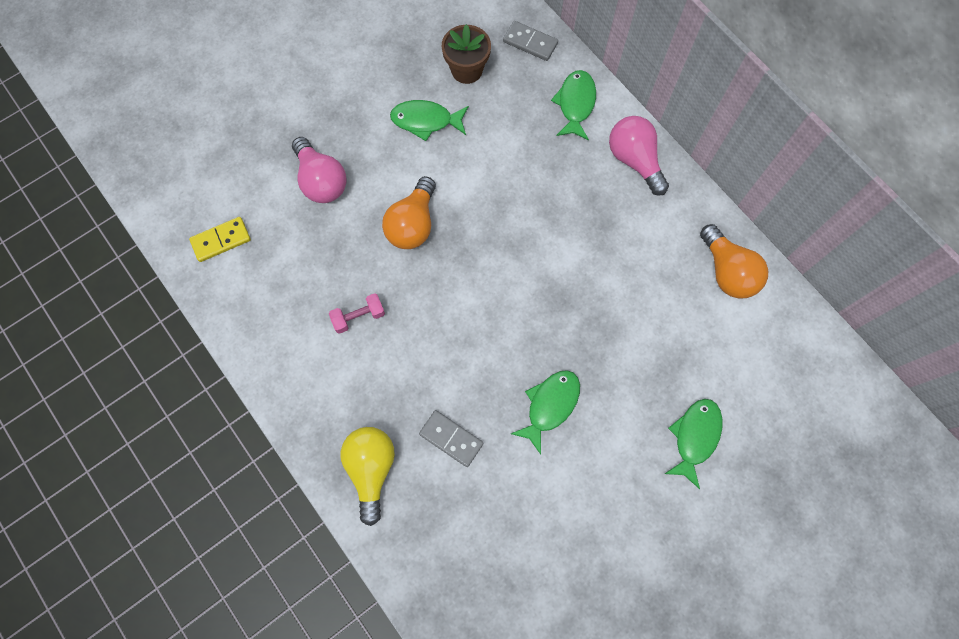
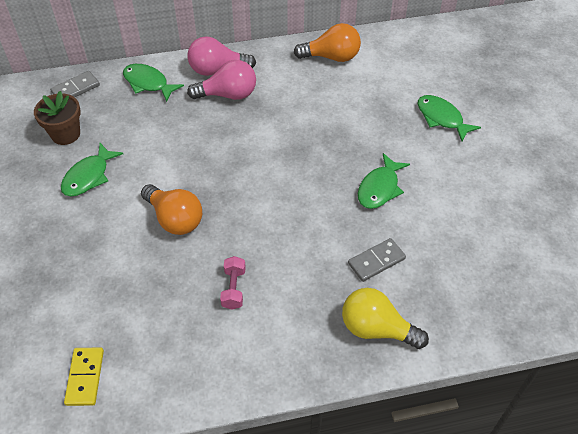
camera: 65 degrees left, 20 degrees down
pink light bulb [292,137,347,203] -> pink light bulb moved to [187,60,256,100]
green fish [511,370,580,454] -> green fish turned 120 degrees counterclockwise [358,153,410,209]

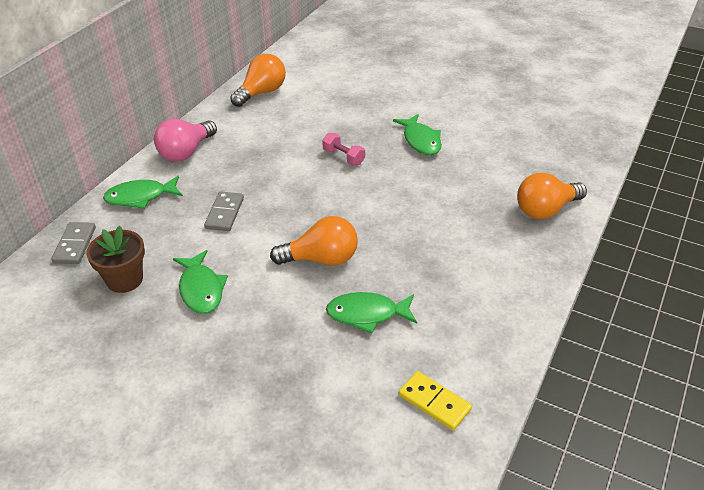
camera: 50 degrees left, 10 degrees down
pink light bulb [187,60,256,100] -> none
pink dumbbell [220,256,246,310] -> pink dumbbell moved to [322,133,365,165]
yellow light bulb [342,288,429,349] -> orange light bulb [517,173,587,219]
grey domino [348,238,406,282] -> grey domino moved to [204,191,244,231]
green fish [418,95,481,142] -> green fish moved to [326,292,417,333]

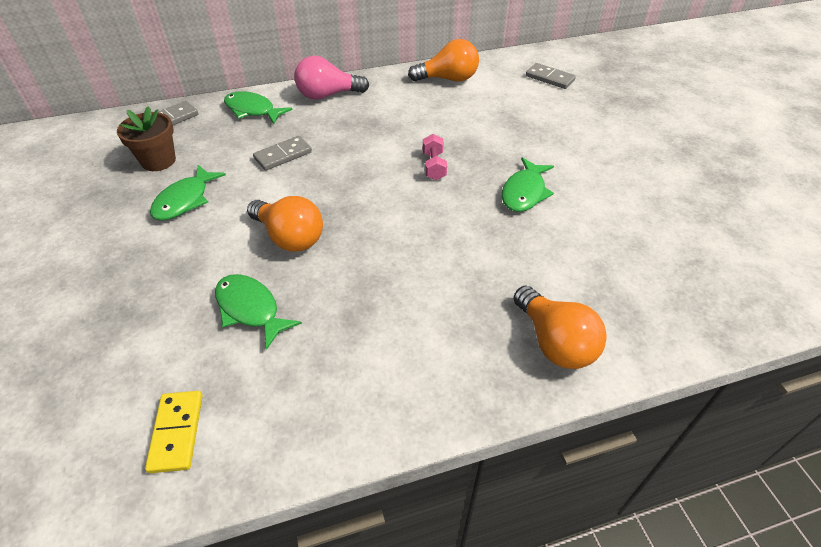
camera: 45 degrees right, 5 degrees up
orange light bulb [517,173,587,219] -> orange light bulb turned 135 degrees counterclockwise [513,285,607,369]
none -> grey domino [526,63,576,89]

